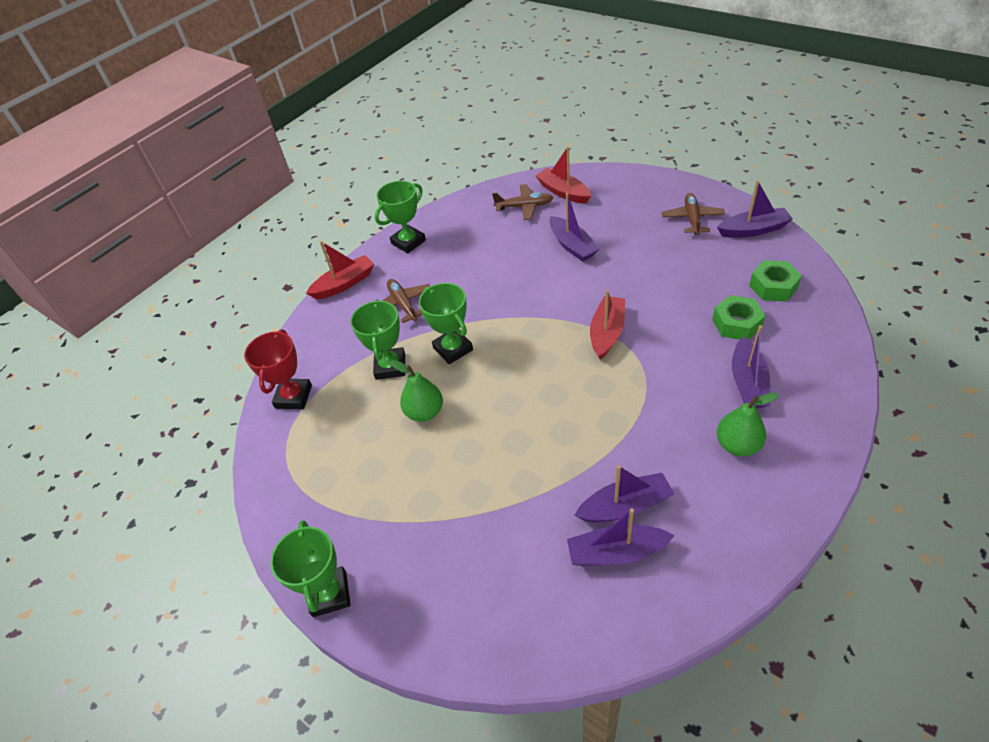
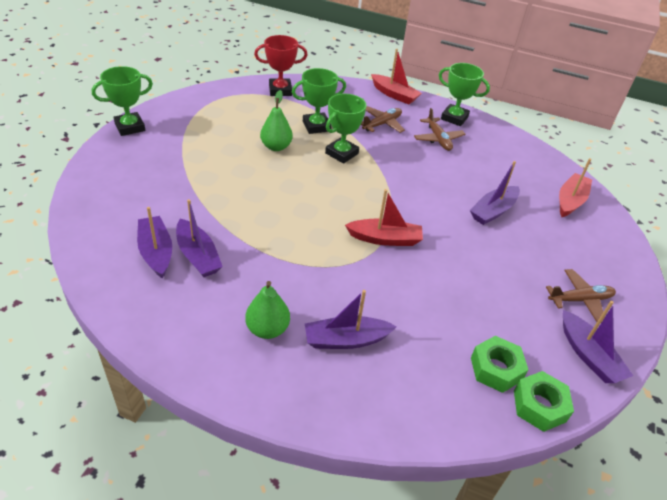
camera: 65 degrees right, 5 degrees down
brown plane [492,184,553,220] -> brown plane moved to [414,108,465,151]
green nut [712,295,766,340] -> green nut moved to [514,371,574,432]

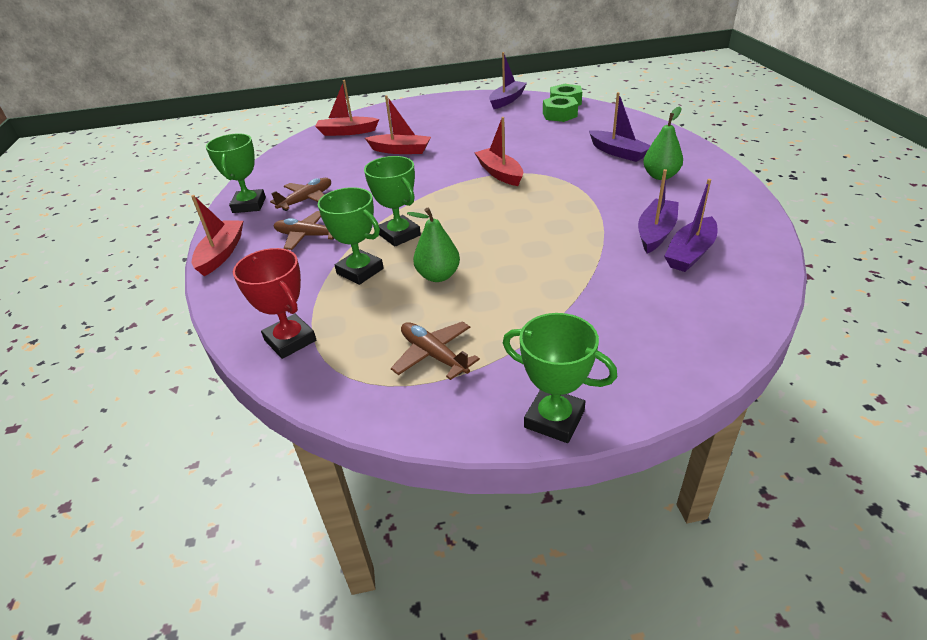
camera: 115 degrees left, 5 degrees down
green trophy [325,94,367,164] -> green trophy turned 45 degrees clockwise [364,156,421,247]
purple boat [470,161,520,225] -> red boat [365,95,431,154]
brown plane [546,269,616,323] -> brown plane moved to [391,321,480,380]

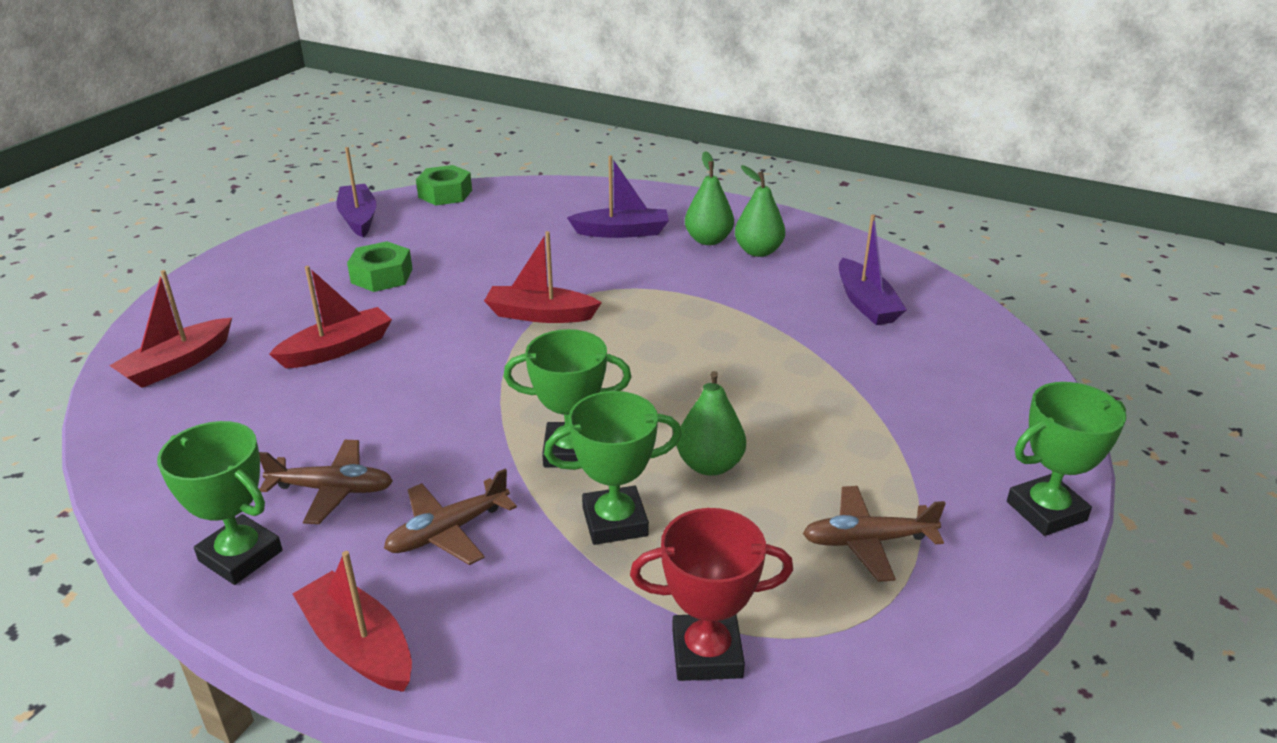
camera: 55 degrees left, 5 degrees down
brown plane [270,178,331,211] -> brown plane turned 105 degrees clockwise [259,440,393,524]
green nut [543,96,578,122] -> green nut moved to [347,241,413,292]
purple boat [638,169,679,253] -> none
none -> green pear [735,165,785,257]

